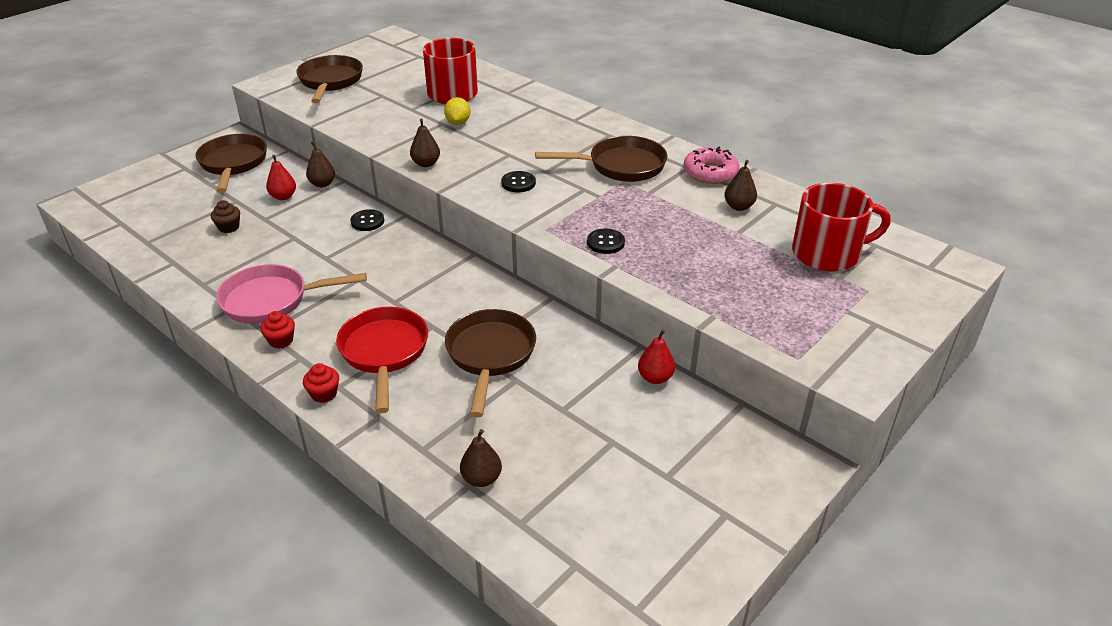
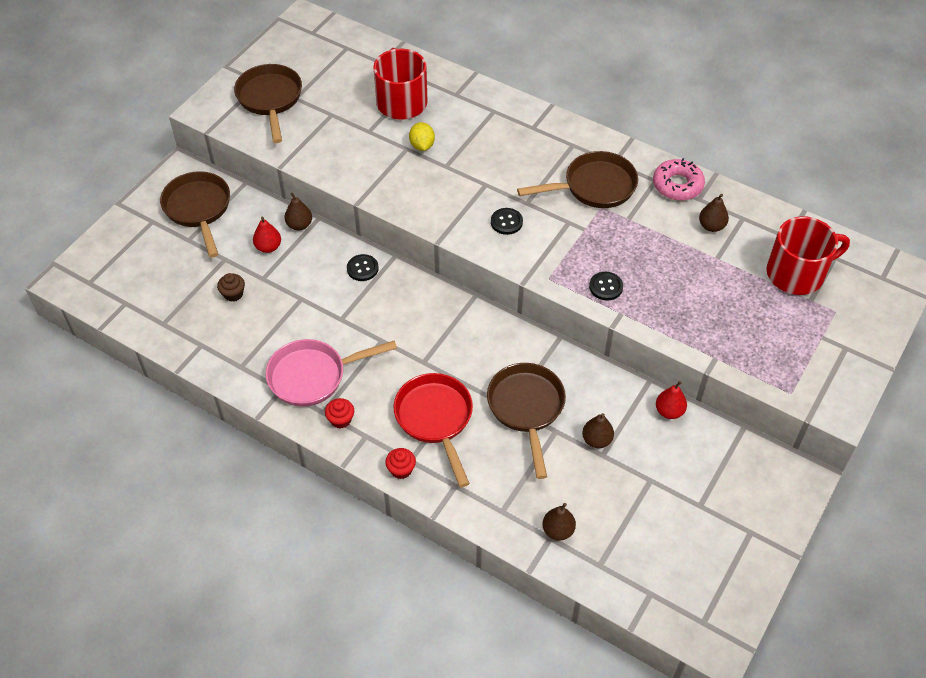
camera: 10 degrees left, 15 degrees up
brown pear [410,118,440,167] -> brown pear moved to [582,413,614,448]

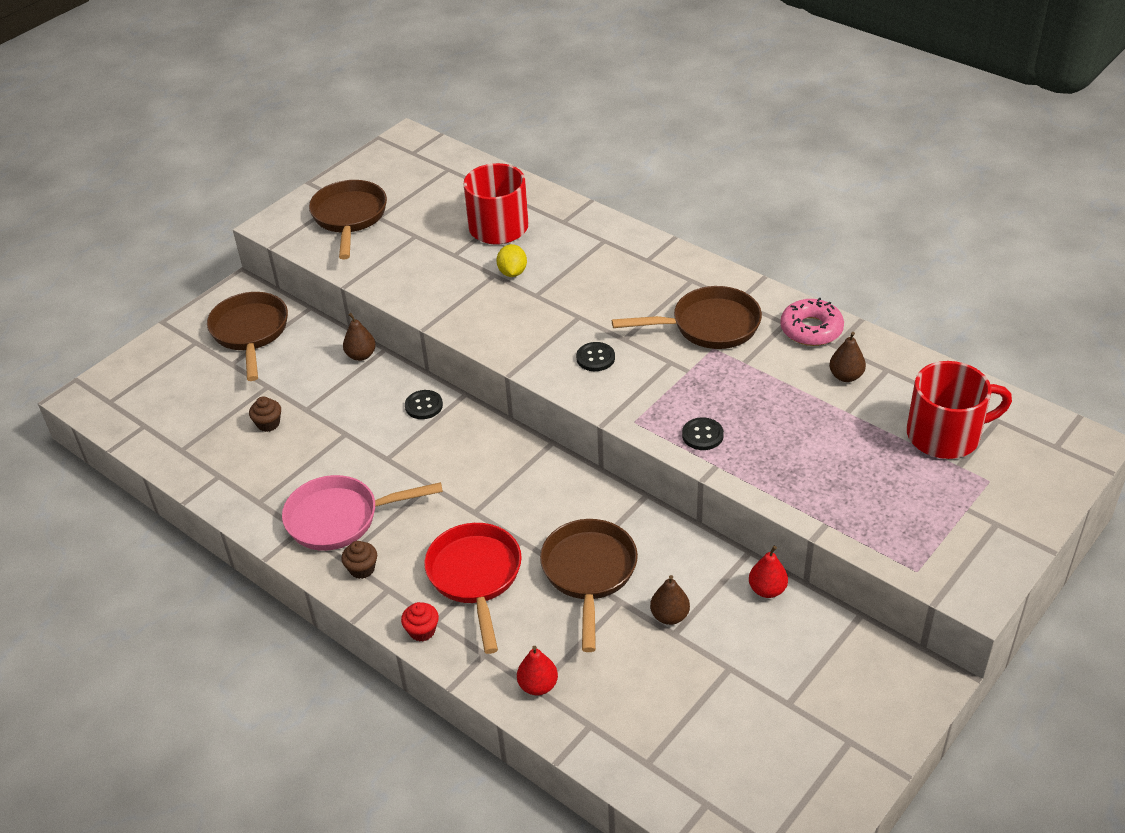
camera: 10 degrees right, 10 degrees down
red pear [253,217,281,253] -> red pear moved to [517,646,558,695]
red cupcake [325,398,354,428] -> brown cupcake [341,541,377,579]
brown pear [542,503,576,541] -> none

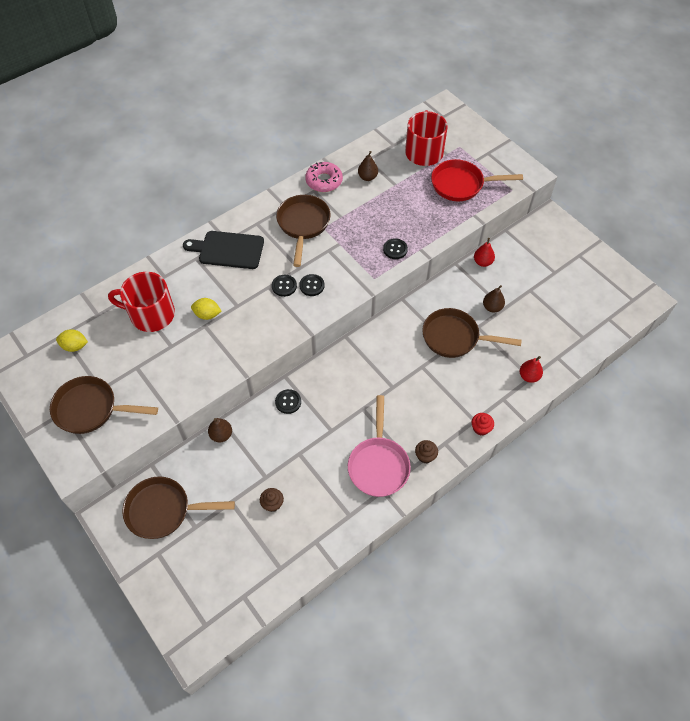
camera: 80 degrees left, 15 degrees up
red pan [424,523,522,654] -> red pan moved to [431,159,523,201]
none -> yellow lemon [56,329,88,352]
none -> black cutting board [183,231,264,269]
none -> black button [272,275,297,297]

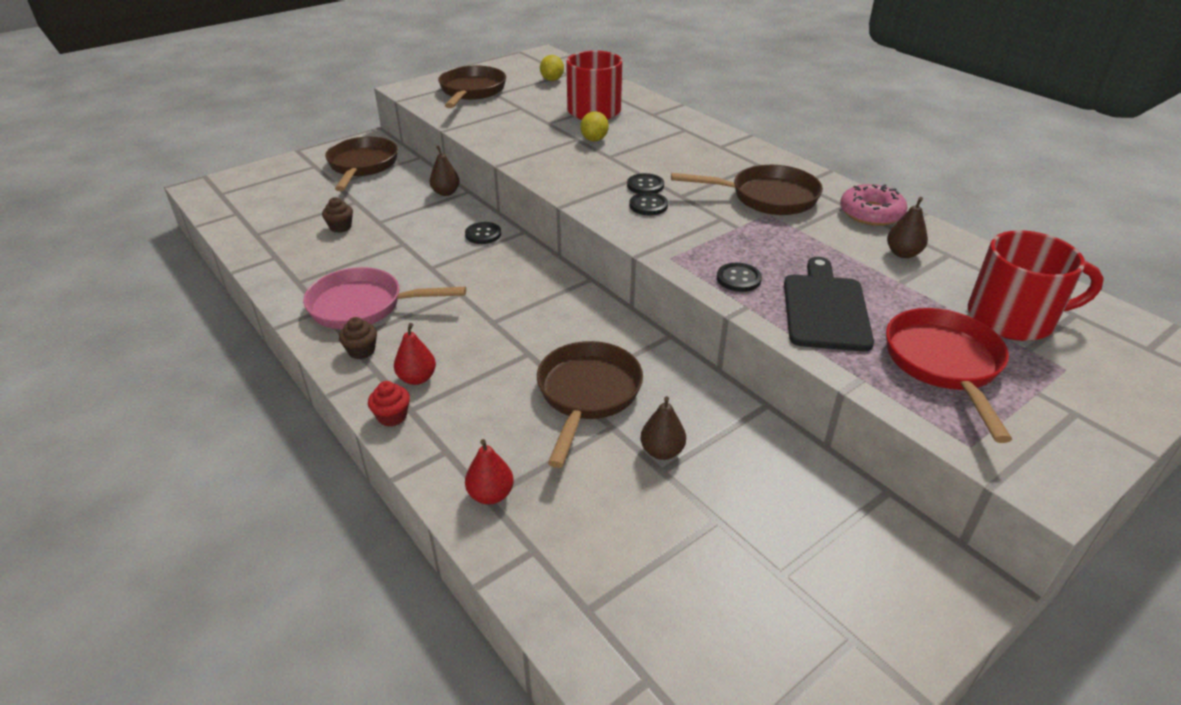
camera: 90 degrees right, 20 degrees down
black cutting board [183,231,264,269] -> black cutting board moved to [784,257,874,351]
red pear [474,238,495,267] -> red pear moved to [394,323,436,385]

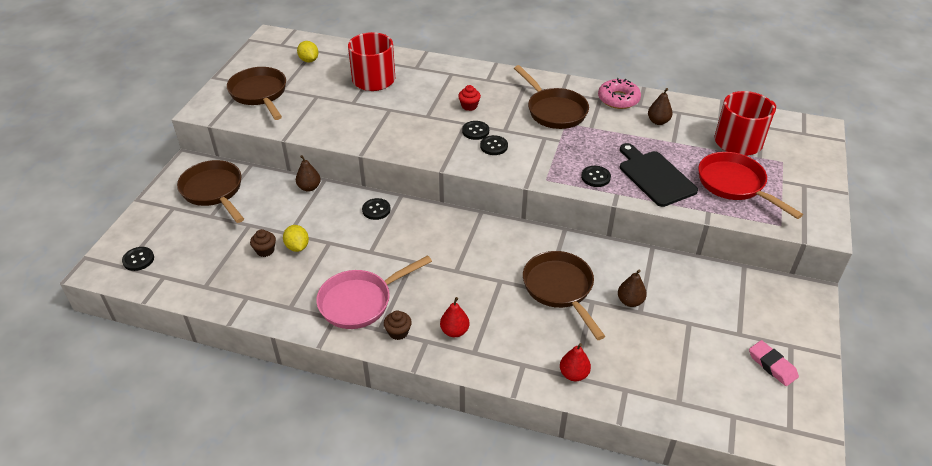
camera: 35 degrees left, 5 degrees up
red cupcake [368,381,410,427] -> red cupcake moved to [458,85,481,111]
yellow lemon [580,111,609,141] -> yellow lemon moved to [283,225,309,252]
brown pan [671,165,823,215] -> brown pan turned 90 degrees clockwise [514,65,589,129]
none -> black button [122,247,154,271]
none -> pink eraser [749,340,799,386]

